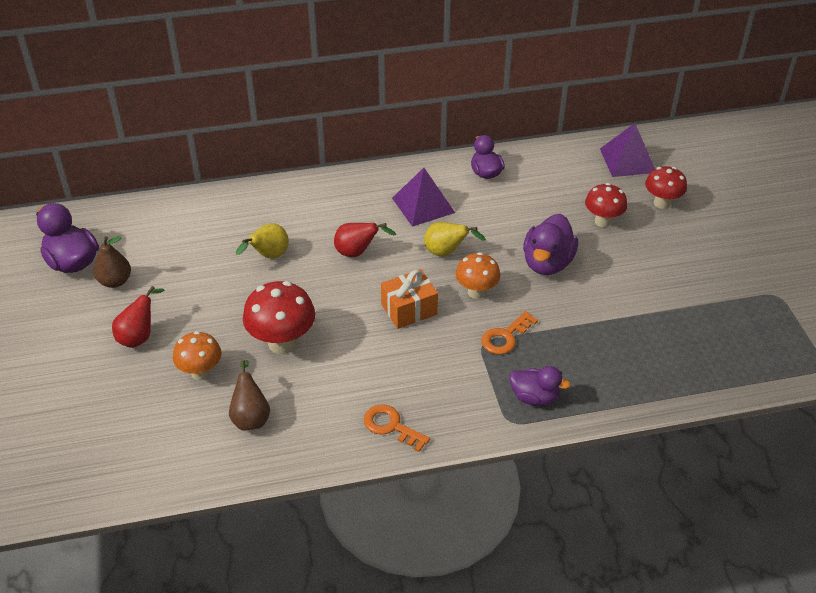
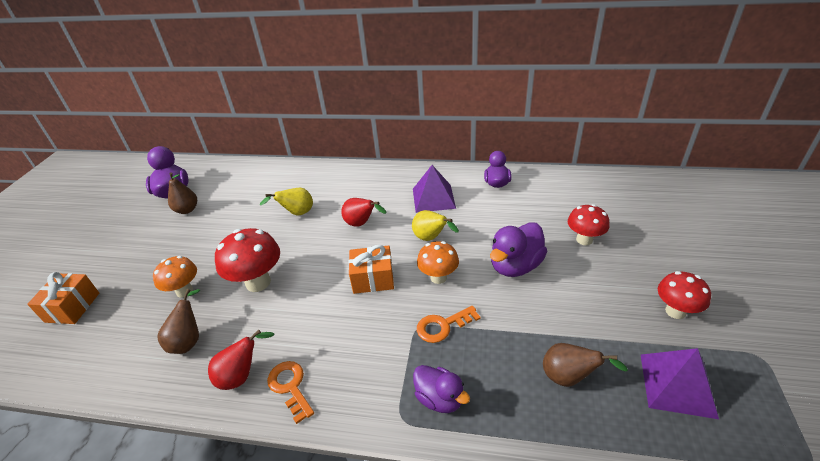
camera: 25 degrees right, 5 degrees down
red pear [112,286,164,348] -> red pear moved to [208,330,274,390]
purple pyramid [600,123,655,177] -> purple pyramid moved to [641,348,719,419]
red mushroom [645,166,687,209] -> red mushroom moved to [658,271,711,319]
none -> orange gift [27,272,99,324]
none -> brown pear [543,343,628,387]

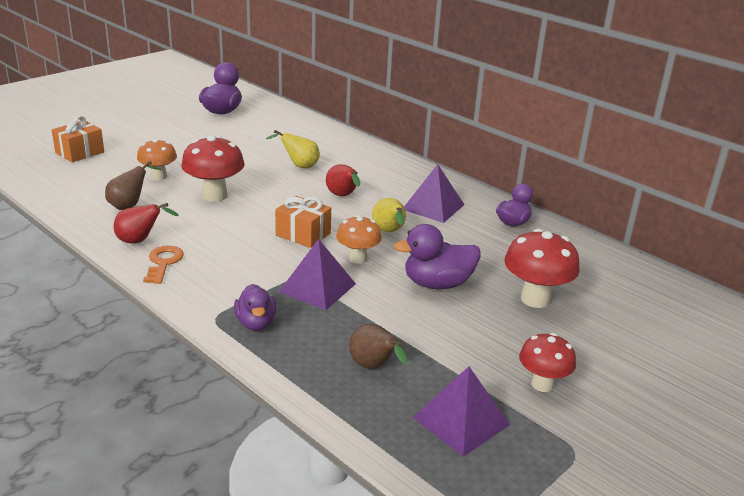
camera: 30 degrees right, 10 degrees down
brown pear [168,172,197,214] -> none
orange key [417,306,481,343] -> purple pyramid [279,239,356,310]
red mushroom [568,204,610,245] -> red mushroom [504,229,580,308], size x1.52

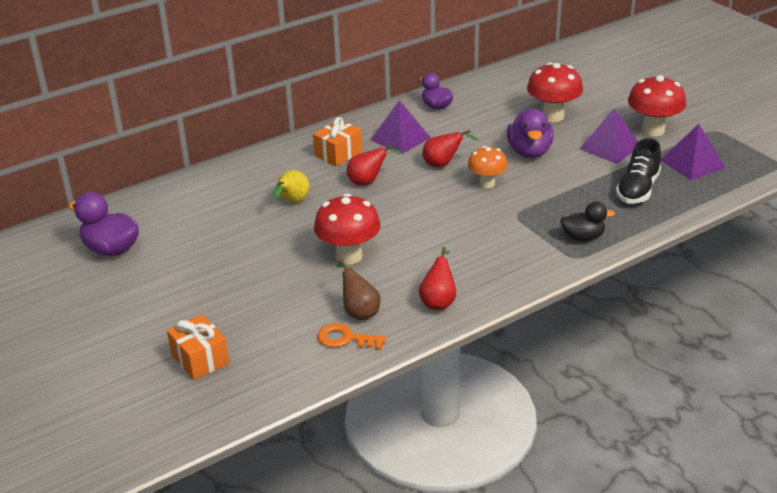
camera: 75 degrees left, 5 degrees up
orange mushroom [137,139,177,181] -> none
orange key [143,245,184,284] -> orange key moved to [318,323,386,350]
purple duck [234,284,276,330] -> black duck [560,201,615,241]
orange gift [275,196,331,248] -> orange gift moved to [313,117,362,167]
purple pyramid [279,239,356,310] -> purple pyramid moved to [580,108,638,164]
brown pear [349,323,408,369] -> black shoe [616,138,661,204]
yellow pear [372,198,406,232] -> red pear [422,130,479,167]
red mushroom [519,333,576,392] -> red mushroom [628,75,686,136], size x1.52

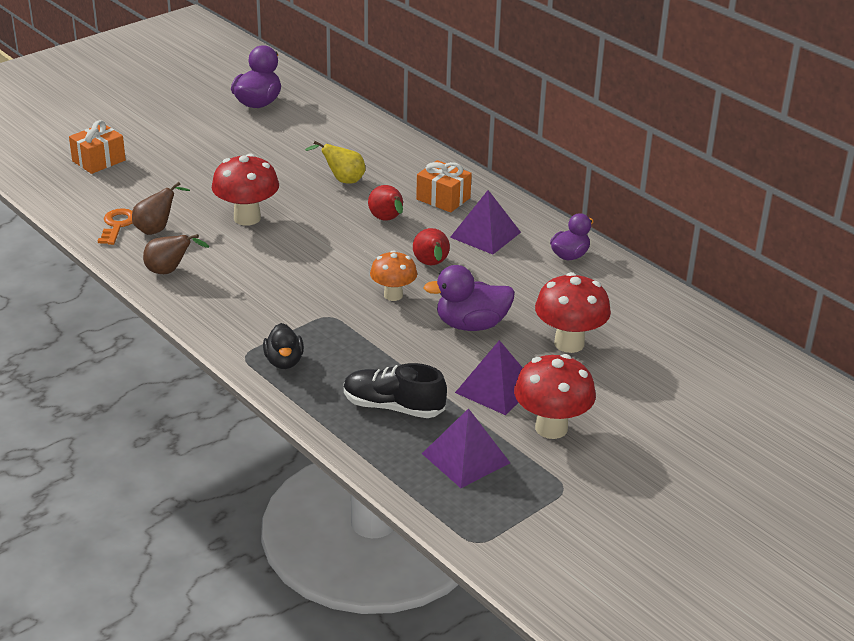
camera: 80 degrees right, 0 degrees up
red pear [419,247,456,310] -> brown pear [143,234,209,274]

